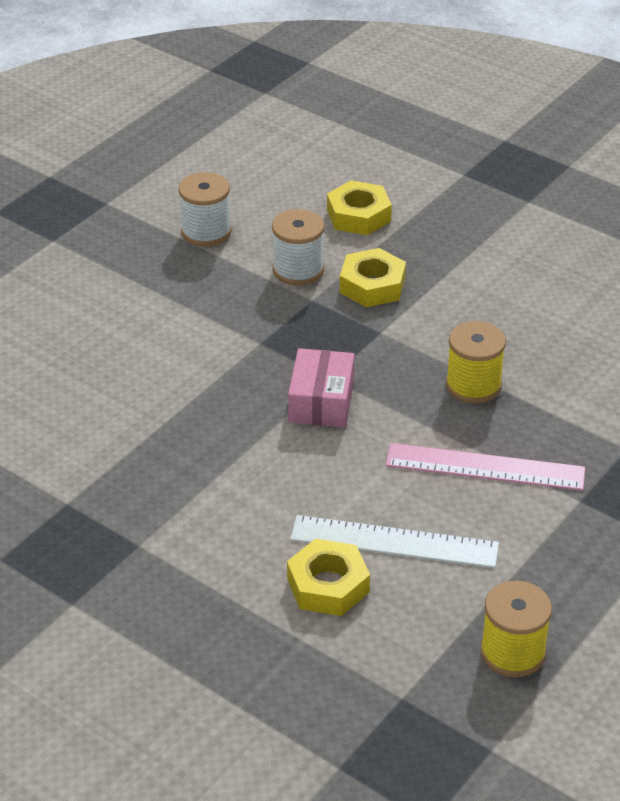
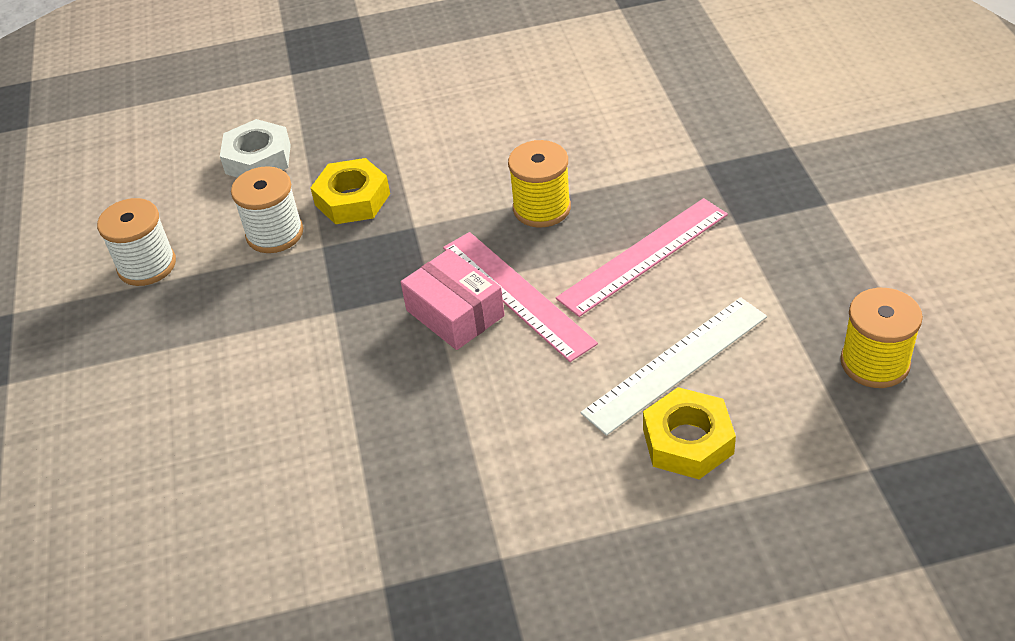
camera: 45 degrees left, 5 degrees up
yellow nut [327,180,392,235] -> white nut [220,119,291,178]
none -> pink ruler [443,232,598,362]

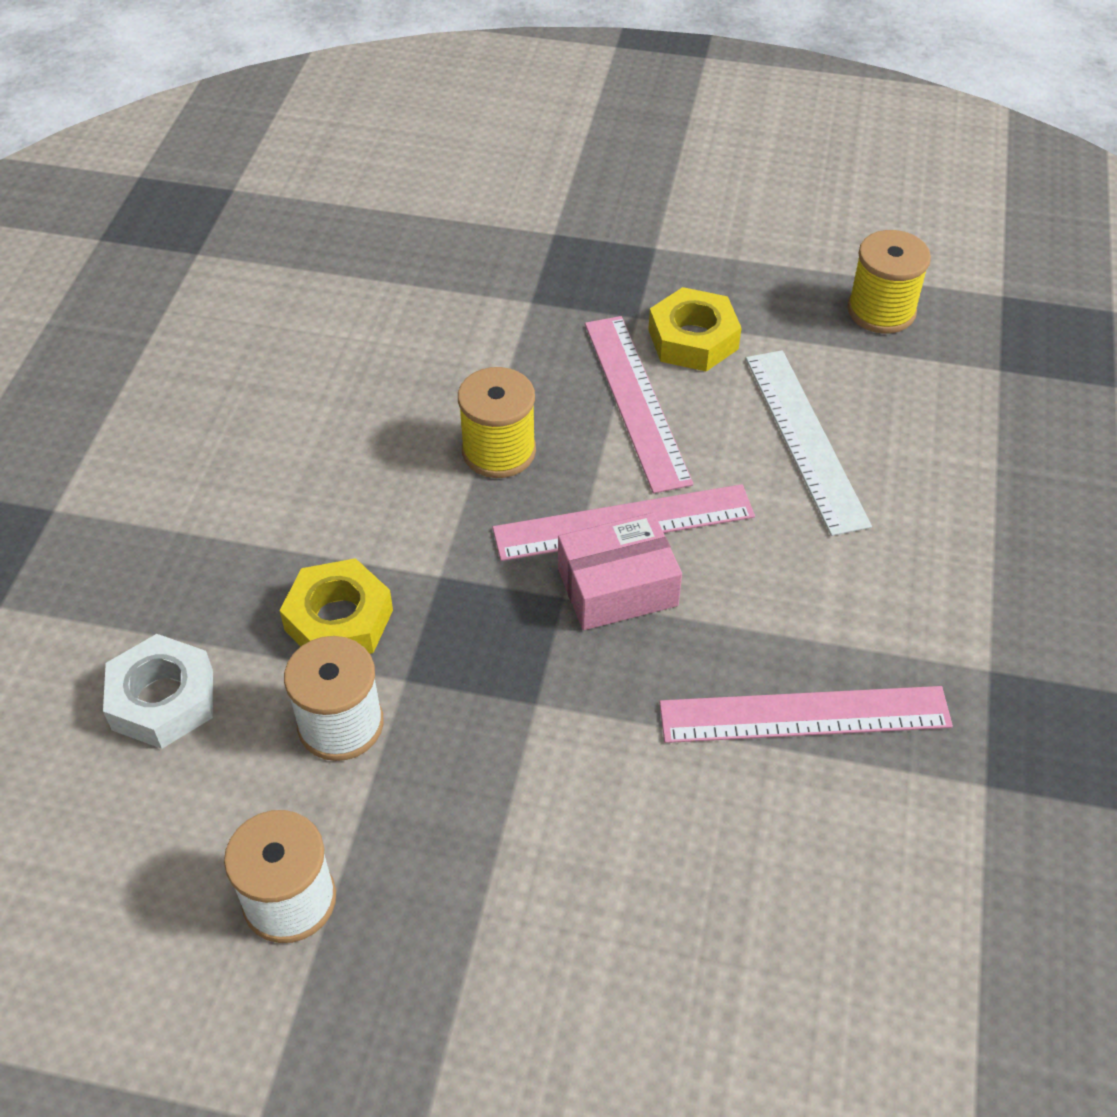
camera: 70 degrees left, 5 degrees up
yellow nut [643,387,736,479] -> yellow nut moved to [648,287,742,371]
none -> pink ruler [659,686,953,743]

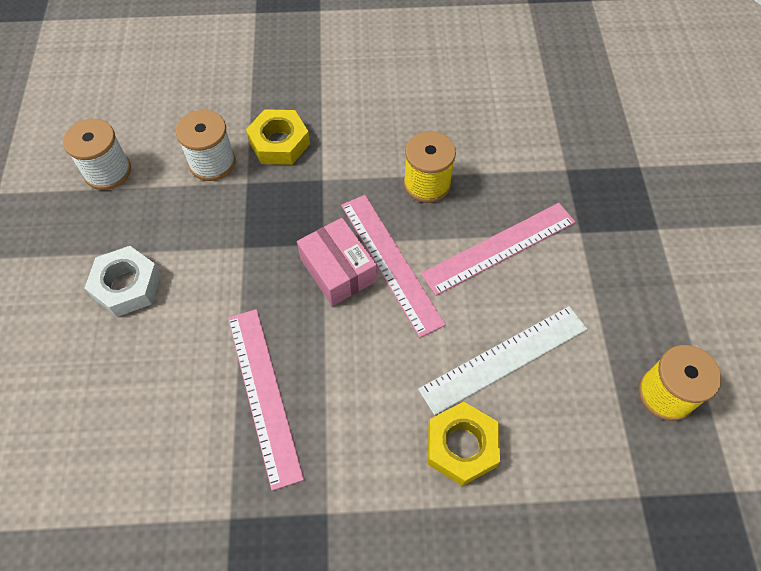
camera: 75 degrees right, 10 degrees up
white nut [103,634,213,749] -> white nut moved to [85,246,161,317]
yellow nut [648,287,742,371] -> yellow nut moved to [428,402,500,486]

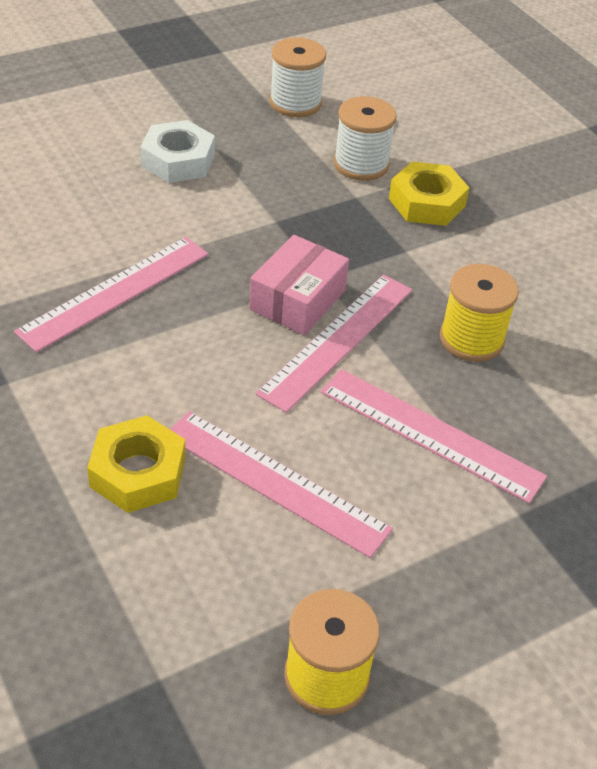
camera: 60 degrees right, 15 degrees down
white ruler [418,306,587,415] -> pink ruler [170,411,393,558]

